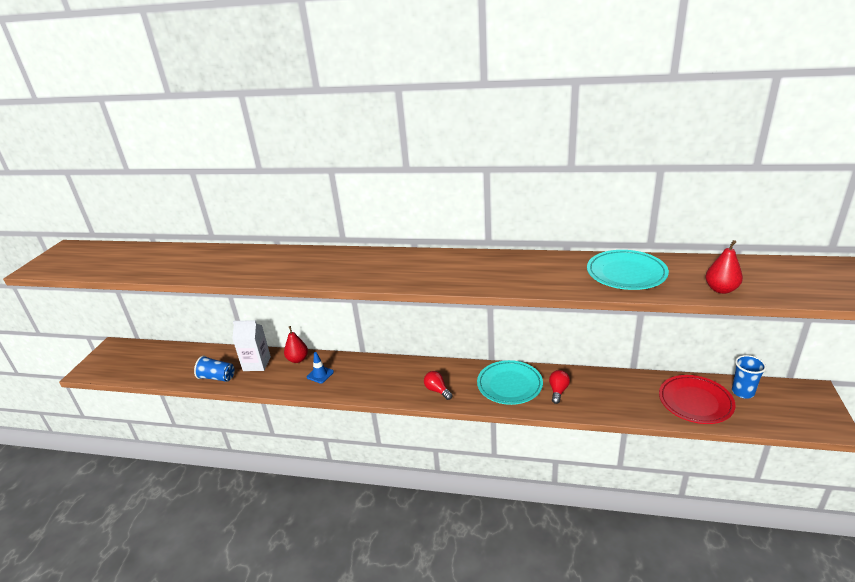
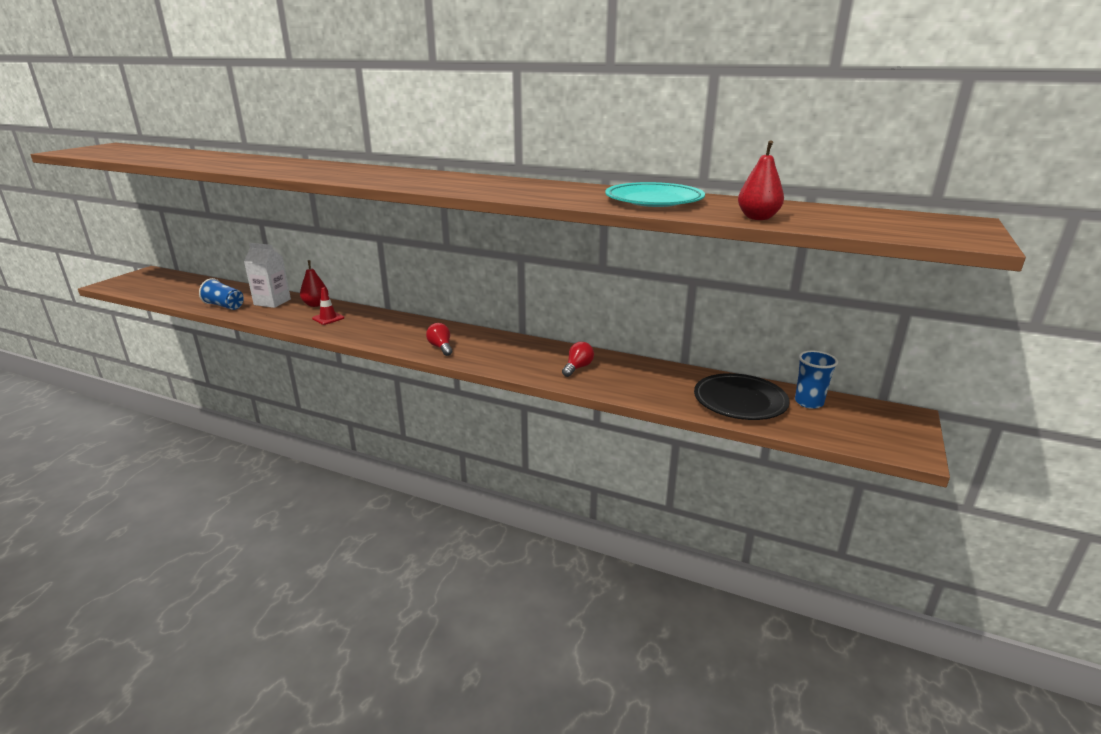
camera: 10 degrees right, 5 degrees down
blue traffic cone [307,352,334,384] -> red traffic cone [312,287,344,325]
turquoise plate [477,360,543,405] -> none
red plate [659,375,736,424] -> black plate [694,373,790,420]

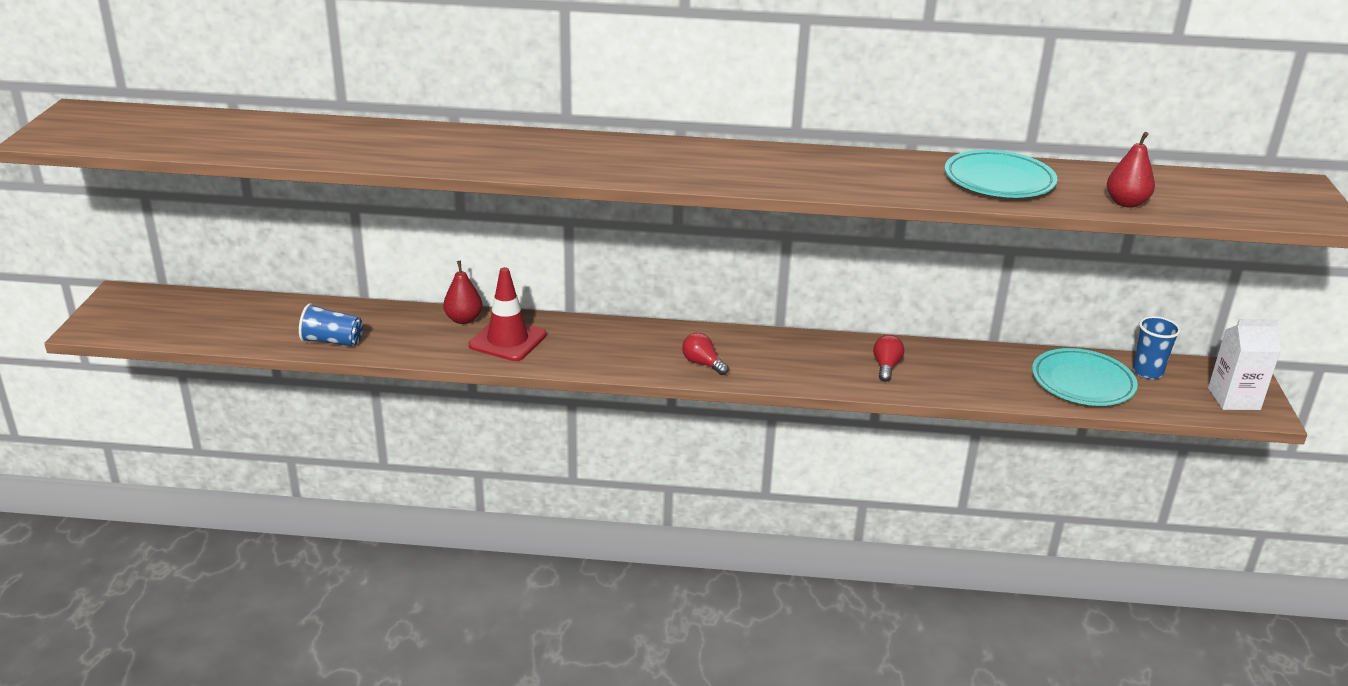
camera: 20 degrees left, 5 degrees up
white carton [244,243,291,308] -> white carton moved to [1208,319,1281,410]
red traffic cone [312,287,344,325] -> red traffic cone [469,267,546,361], size x1.79
black plate [694,373,790,420] -> turquoise plate [1032,348,1138,406]

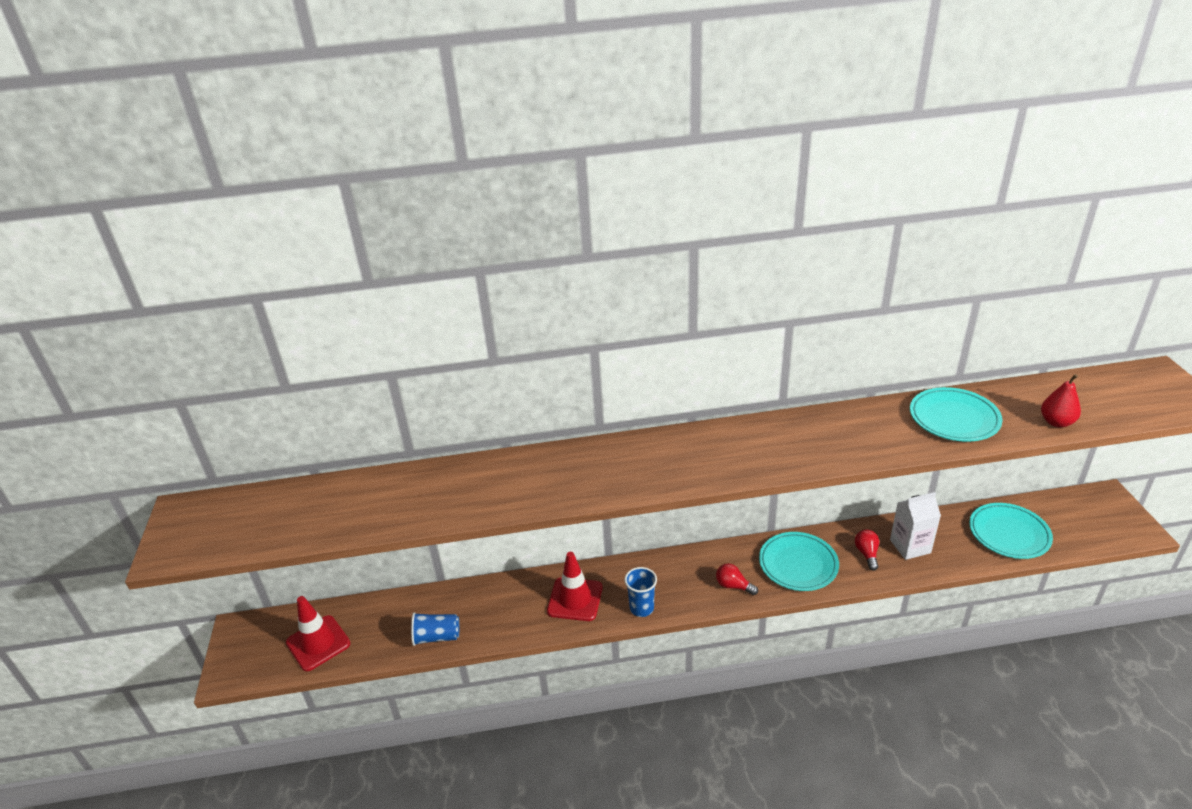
camera: 10 degrees left, 5 degrees up
red pear [443,261,483,324] -> none
blue cup [1133,316,1181,379] -> blue cup moved to [624,567,657,617]
white carton [1208,319,1281,410] -> white carton moved to [890,492,941,560]
none -> red traffic cone [286,596,350,671]
none -> turquoise plate [759,532,839,591]

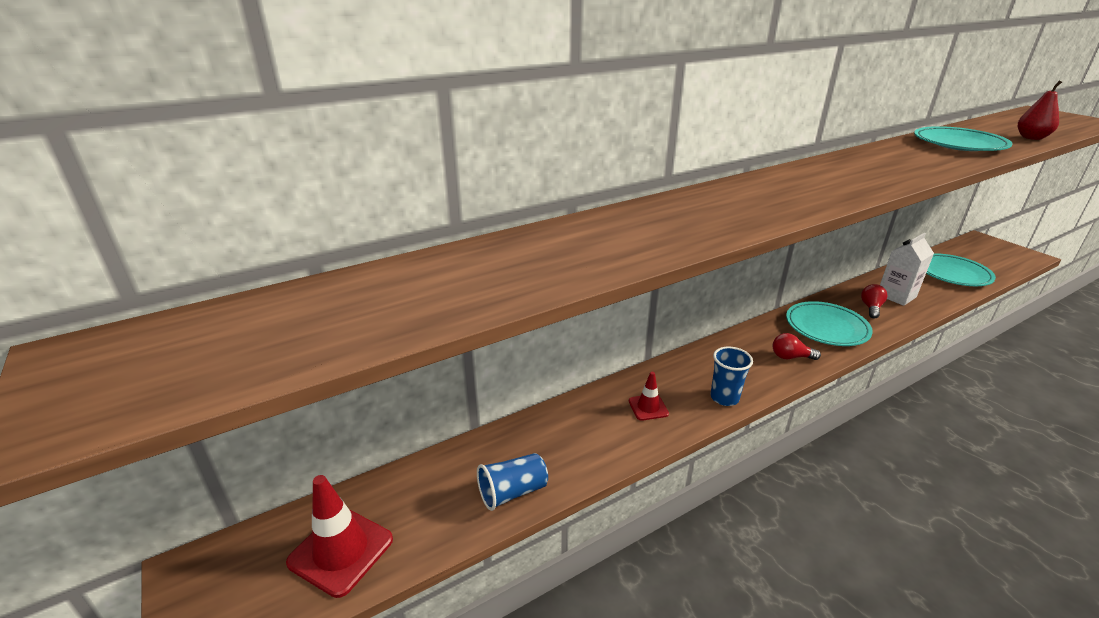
camera: 25 degrees left, 5 degrees down
red traffic cone [547,552,603,621] -> red traffic cone [629,372,669,421], size x0.56
red light bulb [855,529,879,571] -> red light bulb turned 45 degrees clockwise [861,284,887,318]

